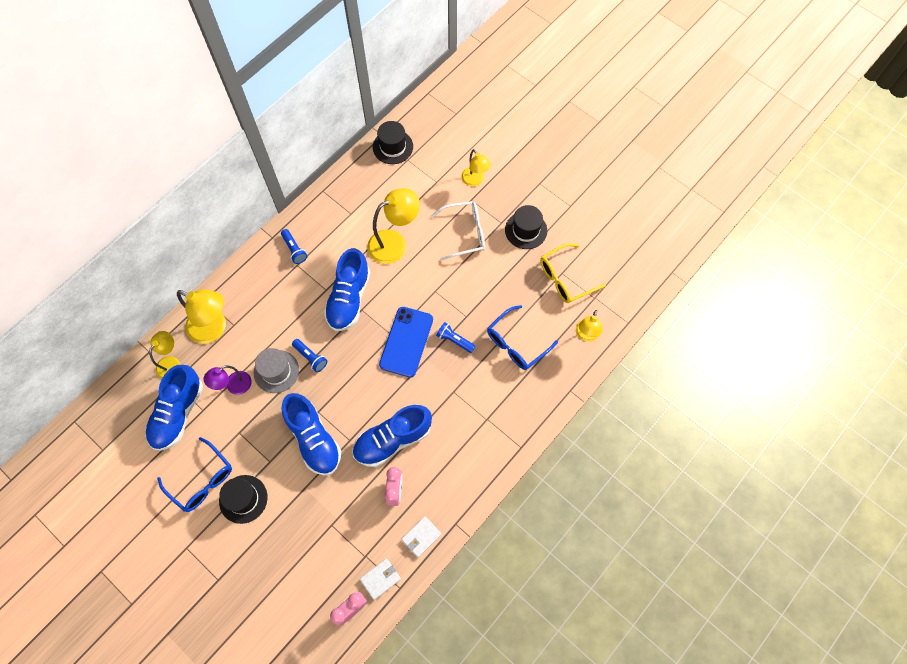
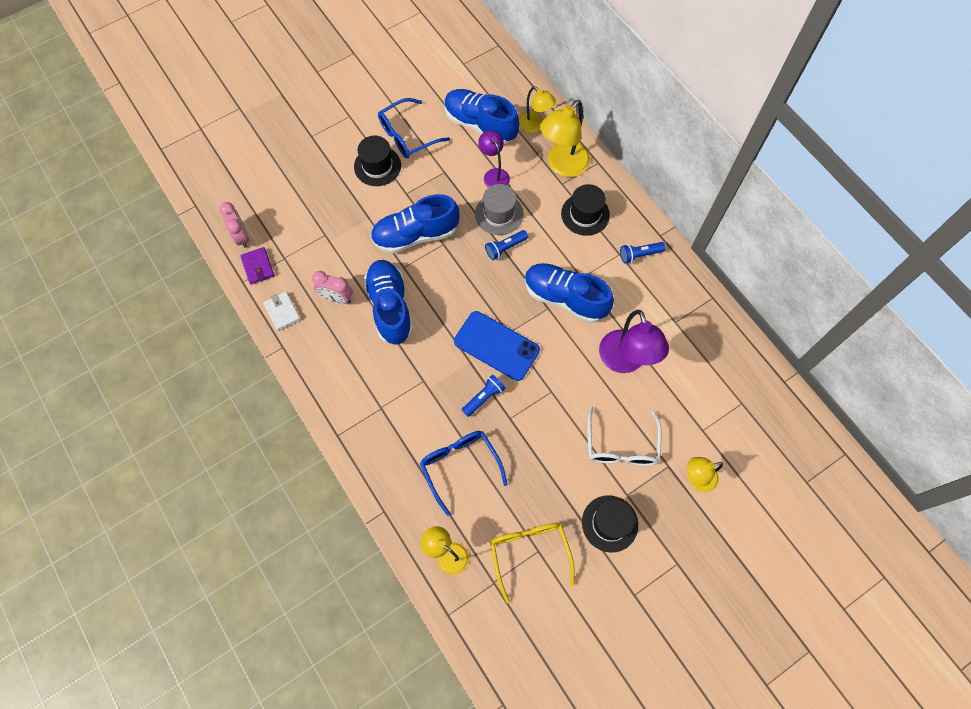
camera: 105 degrees right, 0 degrees up
white wallet [360,558,401,600] -> purple wallet [240,247,274,284]
yellow lamp [367,188,420,264] -> purple lamp [599,310,669,373]
black hat [373,121,413,164] -> black hat moved to [561,184,610,236]

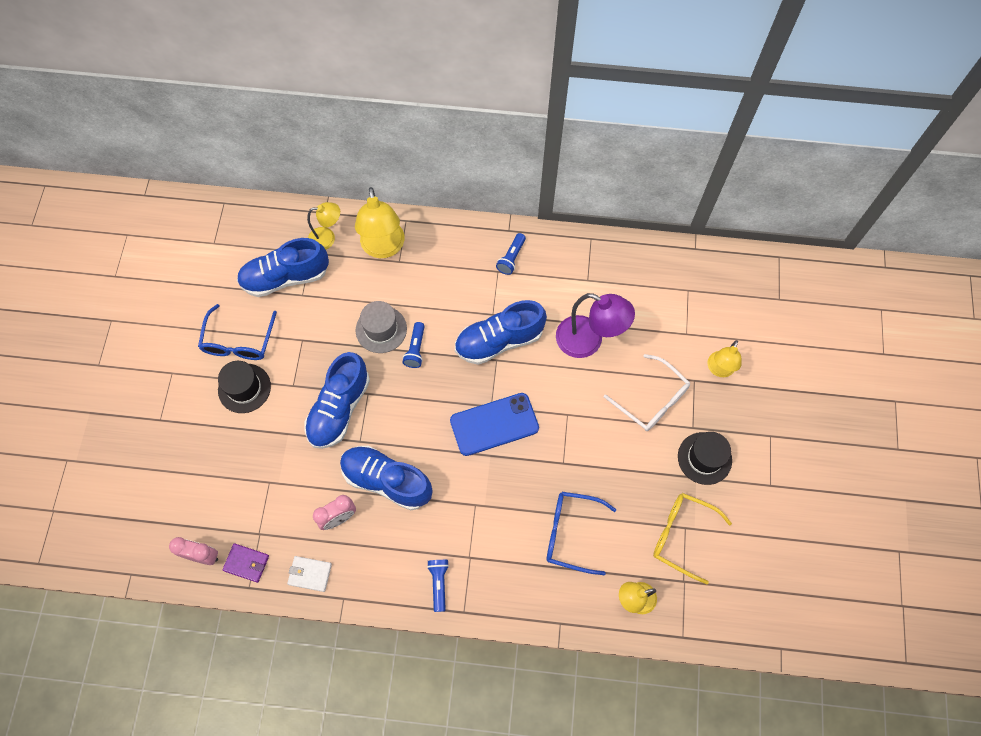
camera: 50 degrees left, 0 degrees up
blue flashlight [462,375,505,417] -> blue flashlight moved to [427,560,449,612]
purple lamp [478,130,510,188] -> none
black hat [561,184,610,236] -> none

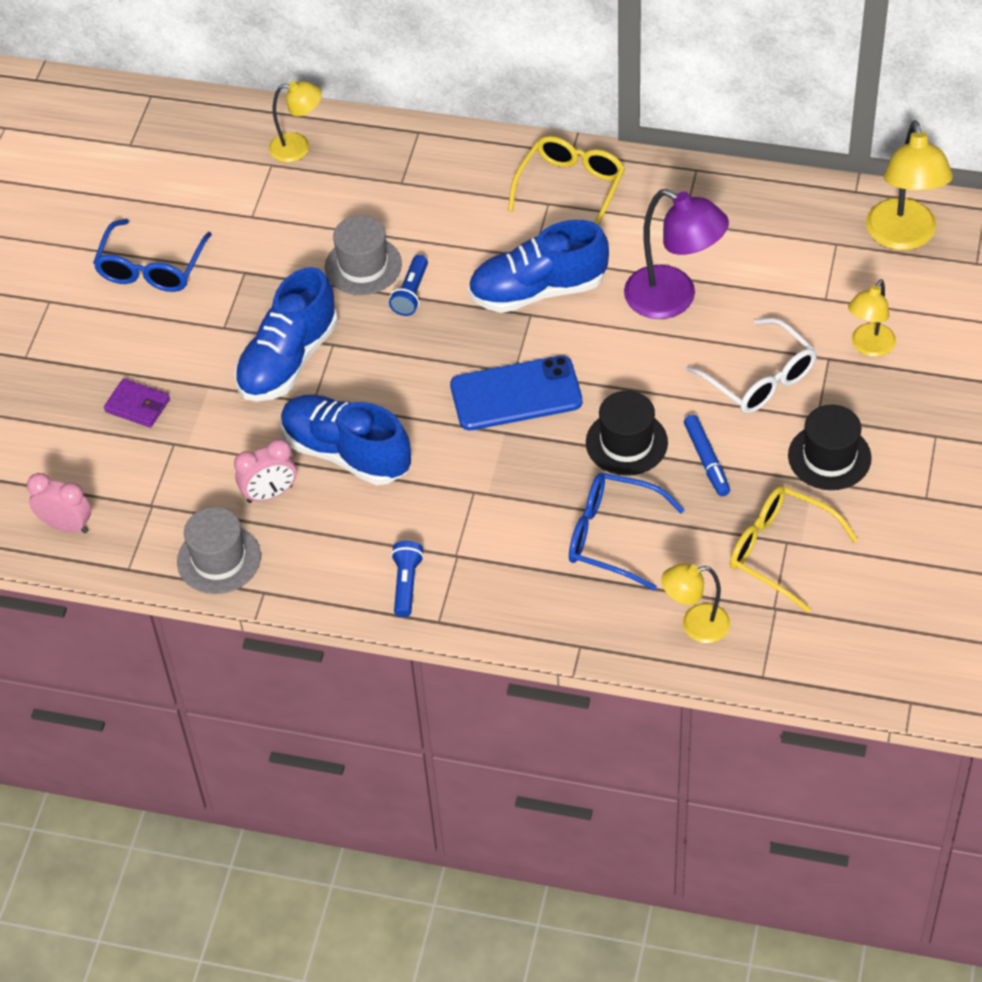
camera: 10 degrees right, 15 degrees down
black hat [218,361,271,413] -> black hat moved to [586,391,668,476]
purple wallet [222,543,269,583] -> purple wallet moved to [104,378,170,428]
blue shoe [237,238,329,297] -> none
white wallet [287,556,332,592] -> grey hat [177,507,261,594]
yellow lamp [355,187,404,258] -> yellow lamp moved to [866,120,953,250]
blue flashlight [496,233,526,275] -> yellow glasses [508,136,625,225]
none -> blue marker [684,415,730,496]

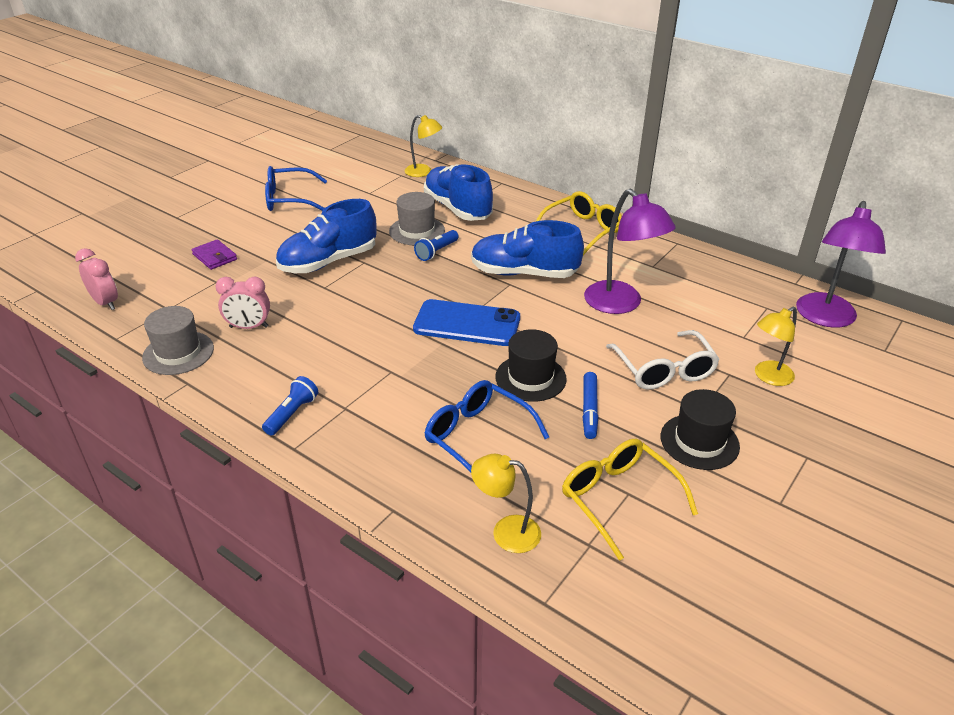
camera: 20 degrees right, 15 degrees down
blue glasses [93,219,212,292] -> blue glasses turned 45 degrees clockwise [265,166,327,211]
blue shoe [281,394,411,485] -> blue shoe moved to [424,164,493,221]
yellow lamp [866,120,953,250] -> purple lamp [796,201,886,328]

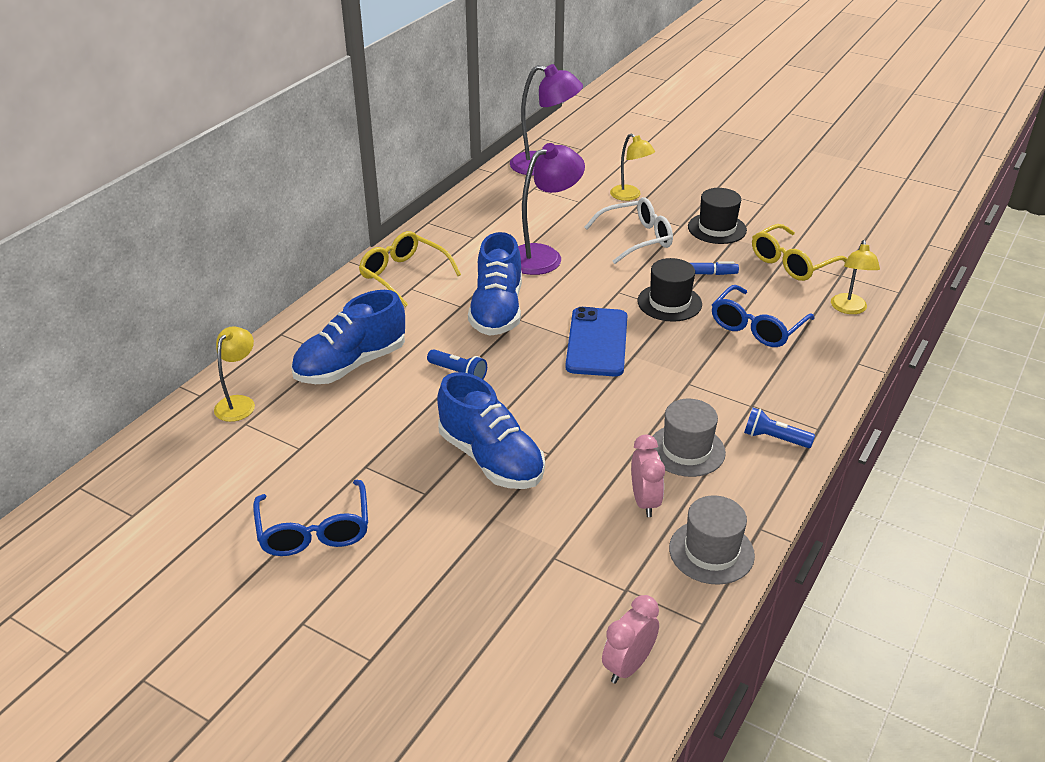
camera: 95 degrees left, 0 degrees up
purple wallet [191,239,237,270] -> none
grey hat [389,192,445,245] -> grey hat moved to [652,399,726,477]

